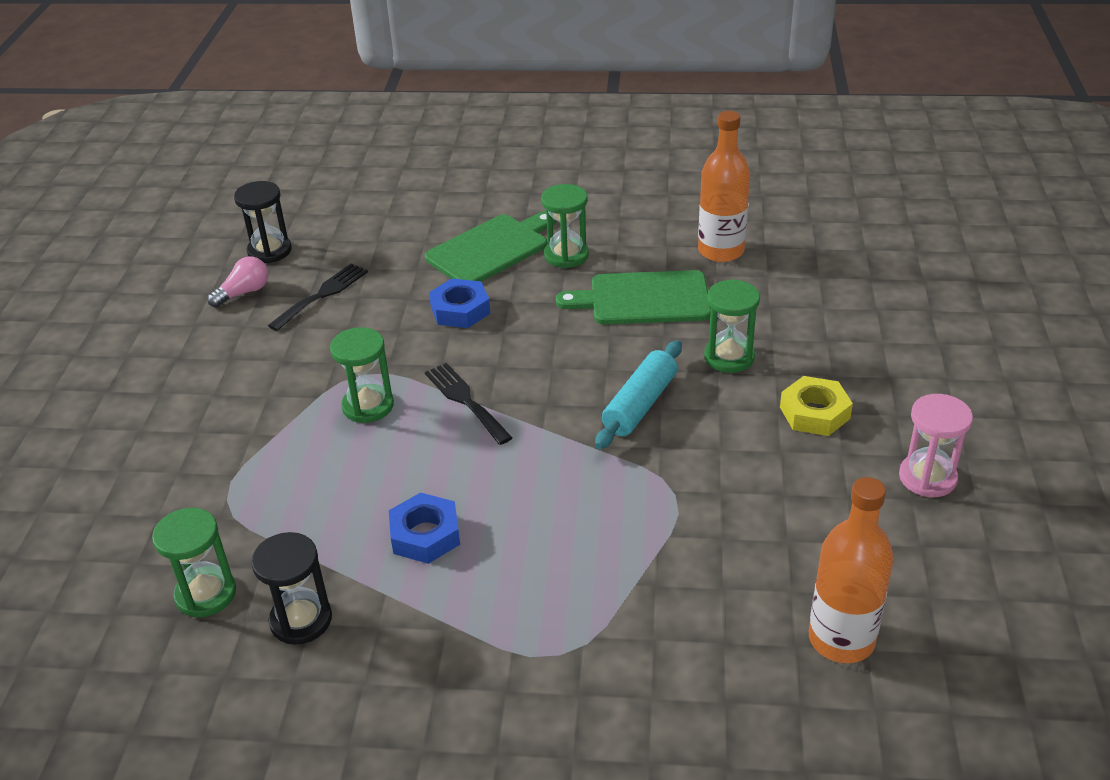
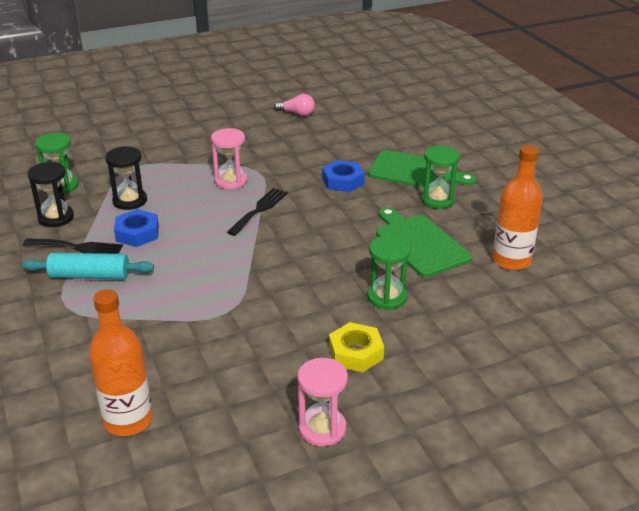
camera: 60 degrees right, 5 degrees down
black hourglass [234,181,292,263] -> black hourglass moved to [105,146,147,210]
black fork [268,263,368,331] -> black fork moved to [23,239,123,254]
green hourglass [330,327,394,423] -> pink hourglass [211,128,247,189]
turquoise rolling pin [595,340,682,449] -> turquoise rolling pin moved to [22,253,154,279]

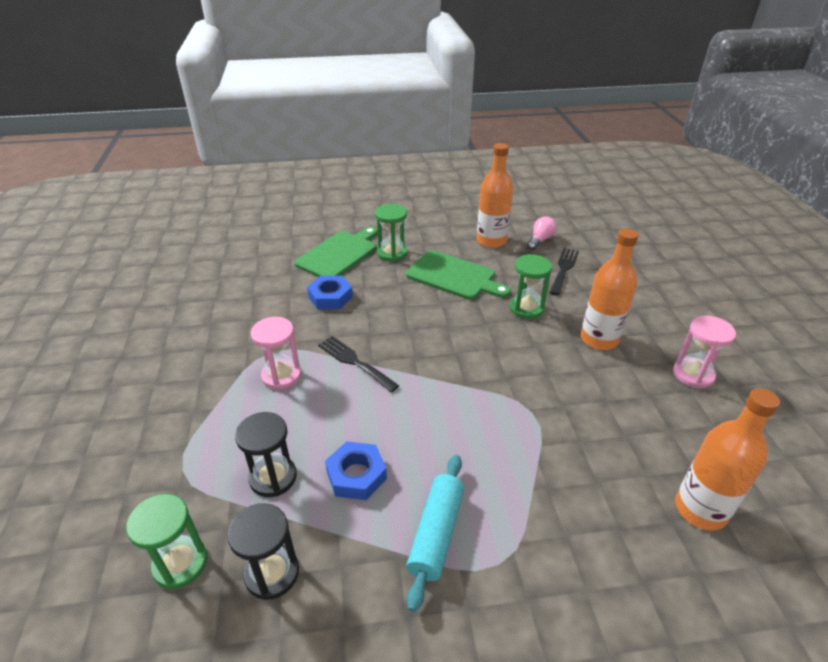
camera: 75 degrees left, 5 degrees up
black fork [23,239,123,254] -> black fork moved to [549,248,579,296]
pink light bulb [274,94,315,116] -> pink light bulb moved to [527,216,557,250]
yellow nut [329,322,384,372] -> orange bottle [581,228,639,350]
green cutting board [376,207,472,277] -> green cutting board turned 135 degrees counterclockwise [406,250,511,300]

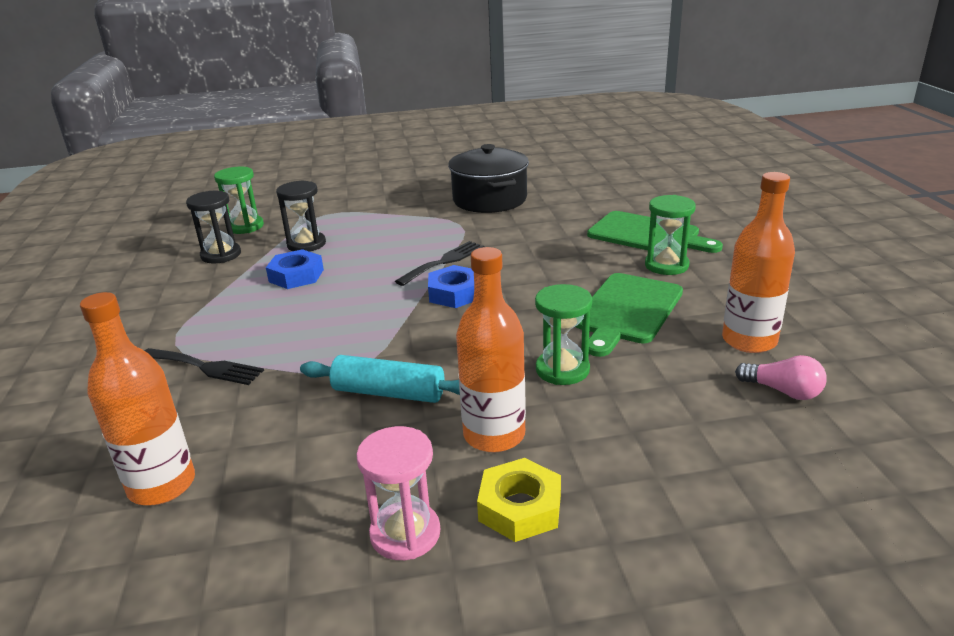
camera: 90 degrees right, 10 degrees down
pink hourglass [251,317,301,390] -> none
blue nut [307,276,353,309] -> blue nut moved to [428,265,474,308]
turquoise rolling pin [407,455,464,612] -> turquoise rolling pin moved to [300,355,460,403]
black fork [549,248,579,296] -> black fork moved to [144,348,264,385]
none -> black pot [448,144,529,213]
none -> yellow nut [477,458,561,542]

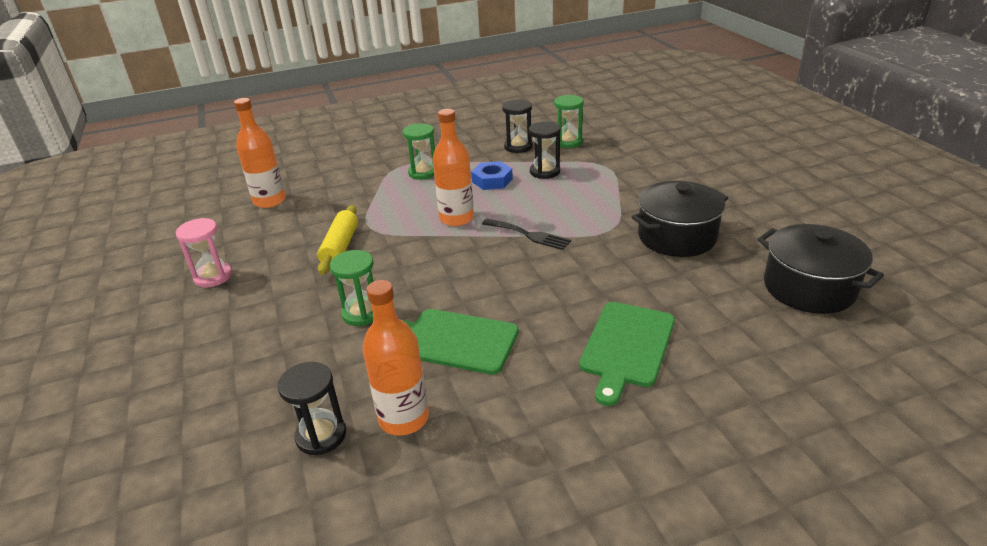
camera: 80 degrees right, 5 degrees up
black fork [144,348,264,385] -> none
turquoise rolling pin [300,355,460,403] -> yellow rolling pin [317,205,358,275]
blue nut [428,265,474,308] -> none
orange bottle [456,247,526,453] -> orange bottle moved to [433,109,474,226]
yellow nut [477,458,561,542] -> none
green hourglass [645,195,696,275] -> green hourglass moved to [403,123,435,180]
pink light bulb [735,355,827,400] -> black hourglass [278,362,346,455]
none -> black pot [758,224,884,314]

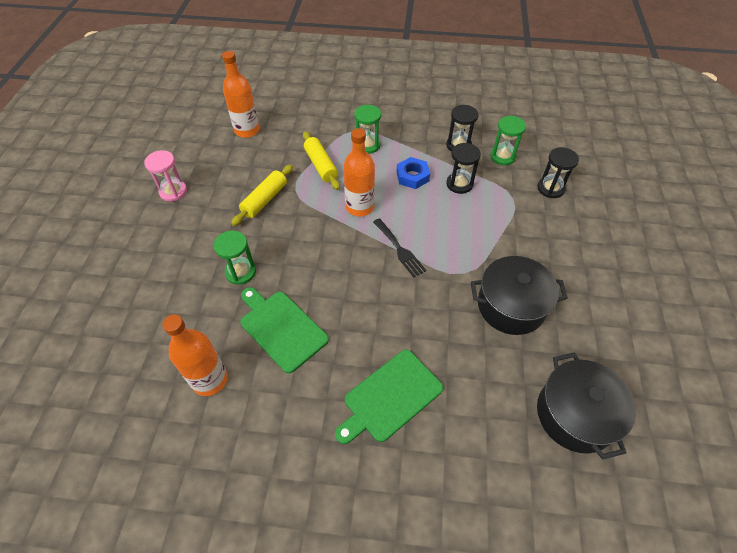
camera: 25 degrees right, 20 degrees up
black hourglass [278,362,346,455] -> black hourglass moved to [537,147,579,198]
none -> yellow rolling pin [303,131,340,190]

